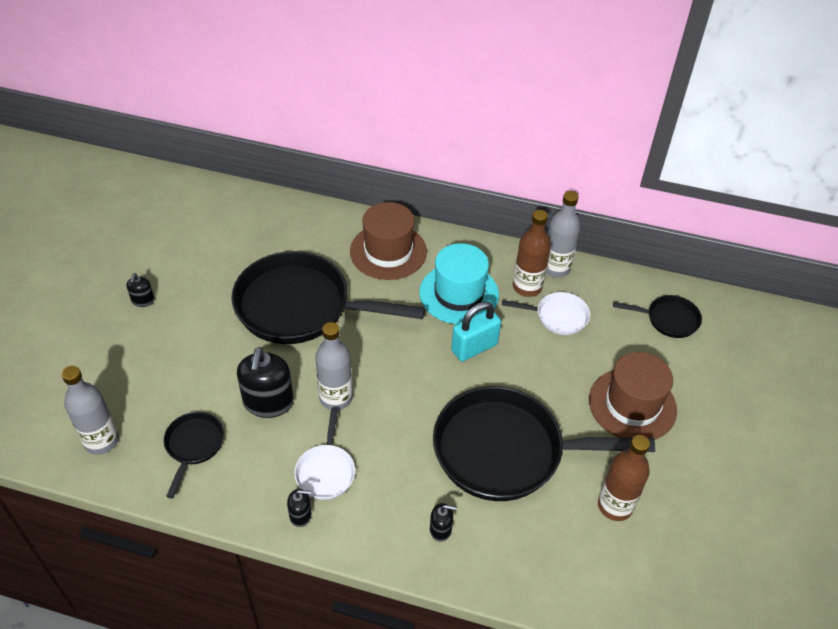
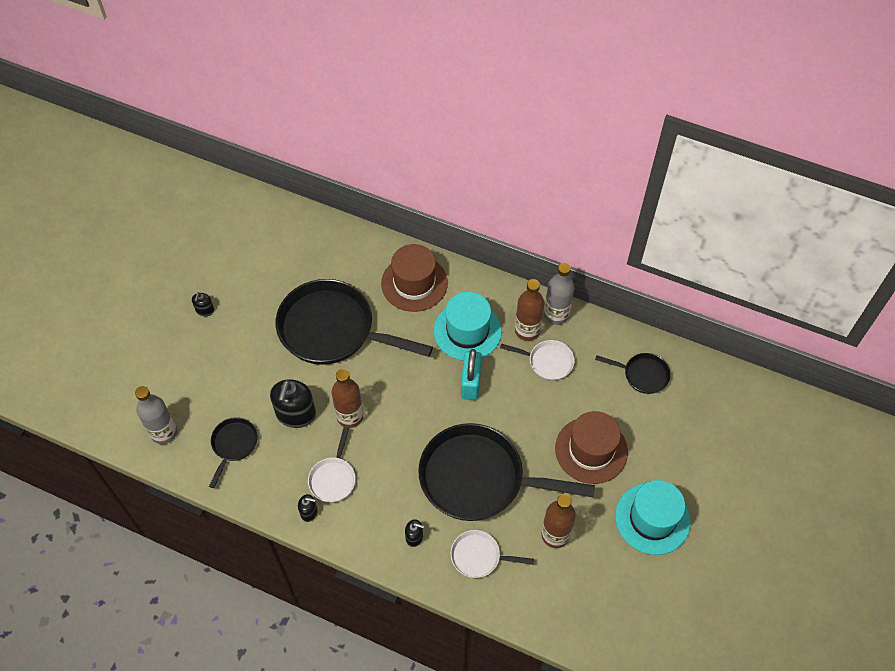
camera: 10 degrees right, 10 degrees up
grey bottle [315,322,353,410] -> brown bottle [332,369,363,428]
turquoise padlock [451,302,501,361] -> turquoise padlock turned 60 degrees counterclockwise [461,349,482,400]
none -> white pan [450,530,534,578]
none -> turquoise hat [615,480,691,555]

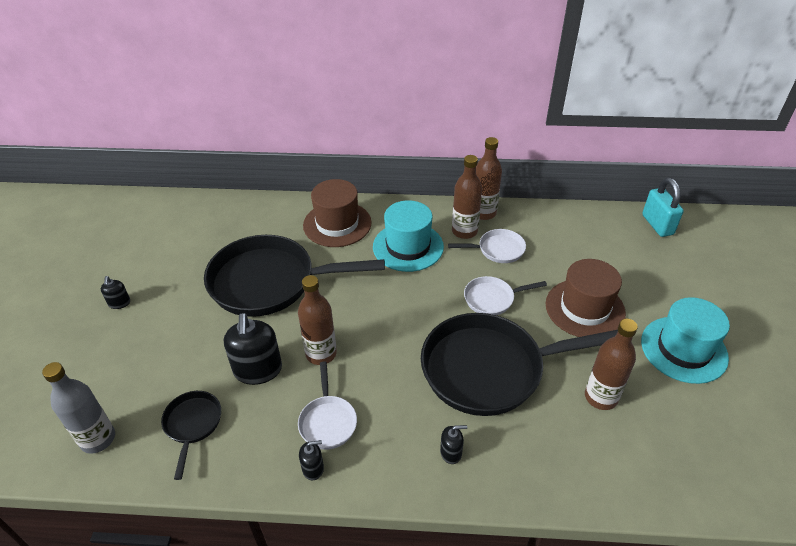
camera: 20 degrees left, 15 degrees down
white pan [450,530,534,578] -> white pan moved to [464,276,547,315]
turquoise padlock [461,349,482,400] -> turquoise padlock moved to [642,178,684,237]
grey bottle [544,263,575,325] -> brown bottle [476,137,502,220]
black pan [595,353,671,394] -> none

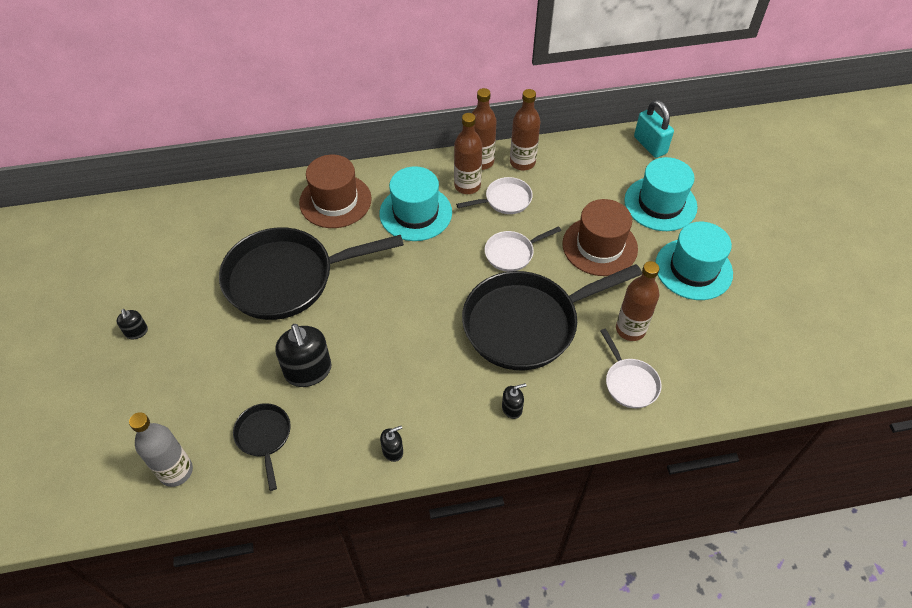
camera: 15 degrees left, 10 degrees up
brown bottle [298,275,337,365] -> brown bottle moved to [510,89,540,170]
white pan [298,362,357,450] -> white pan moved to [601,329,662,408]
none -> turquoise hat [624,157,698,231]

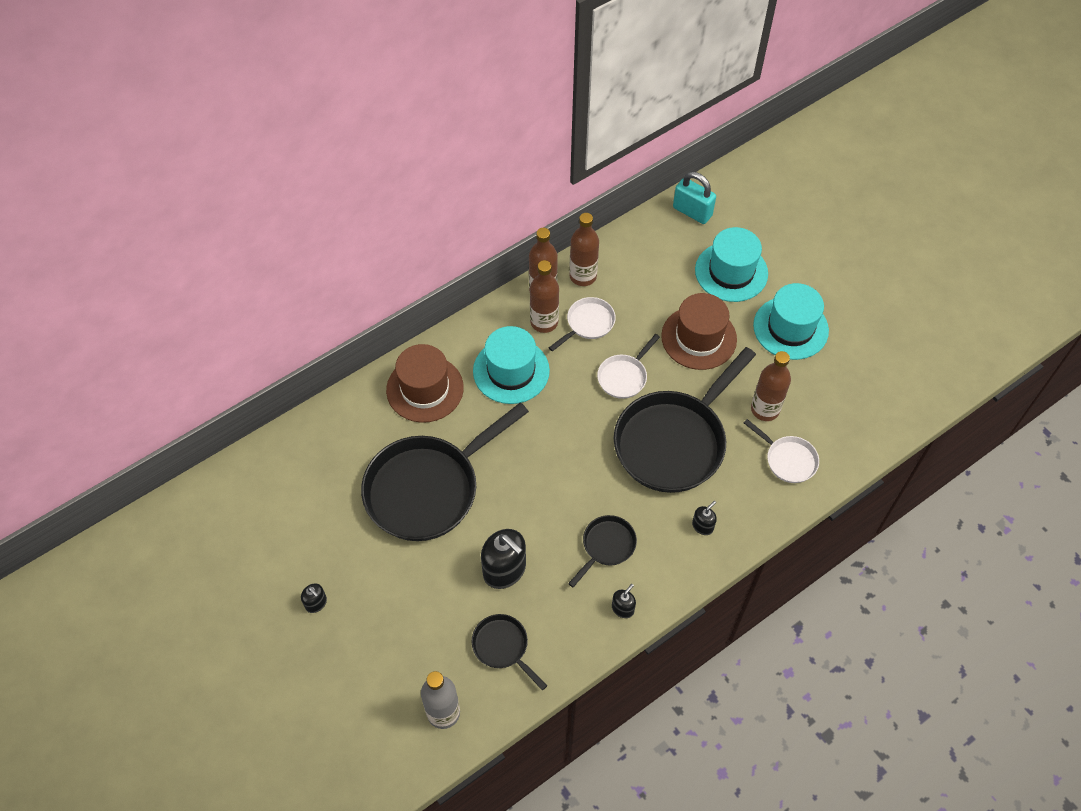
camera: 25 degrees left, 5 degrees up
none -> black pan [568,515,637,588]

